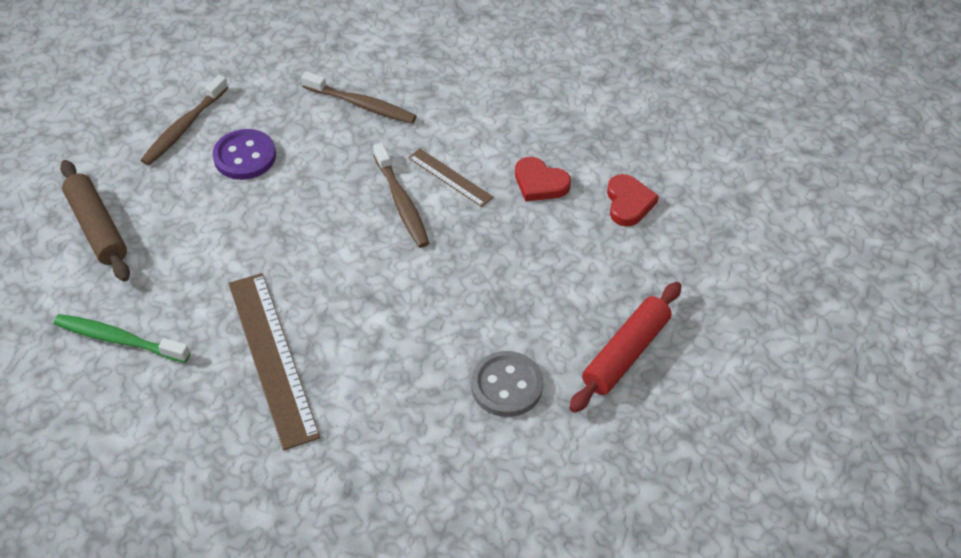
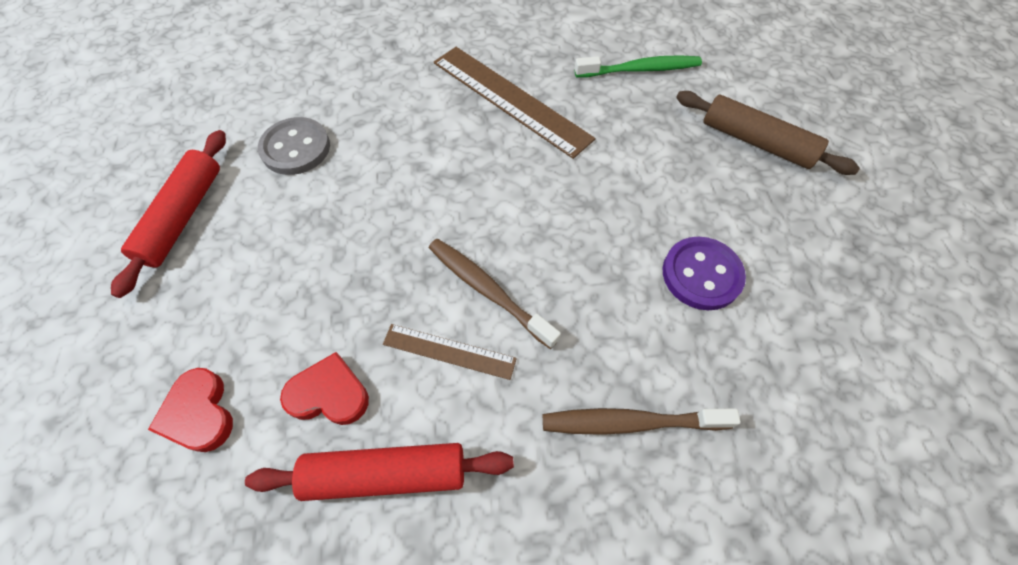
camera: 155 degrees right, 10 degrees up
brown toothbrush [140,75,228,166] -> none
none -> red rolling pin [245,443,514,501]

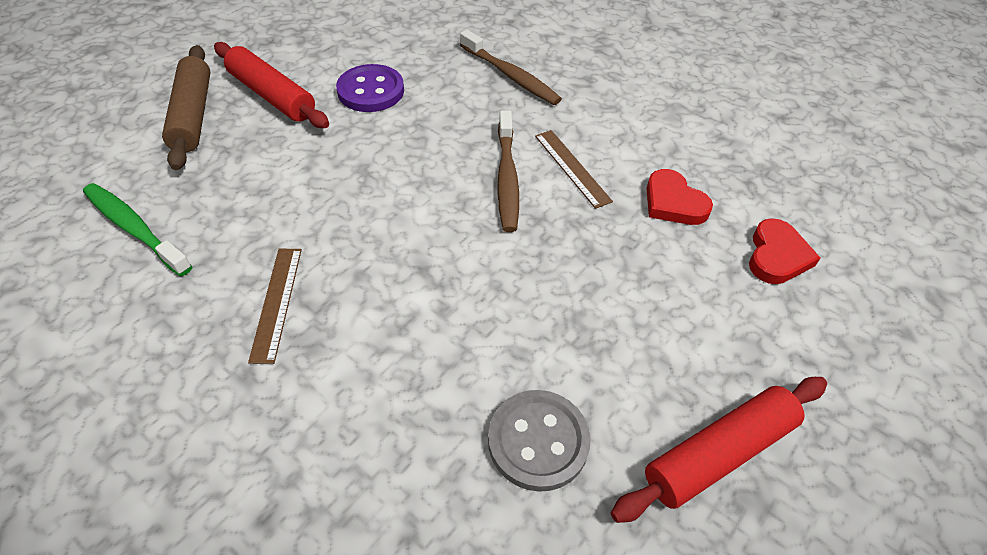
camera: 135 degrees left, 10 degrees down
red rolling pin [245,443,514,501] -> red rolling pin moved to [214,42,329,128]
brown ruler [434,47,596,159] -> brown ruler [248,249,302,364], size x0.53

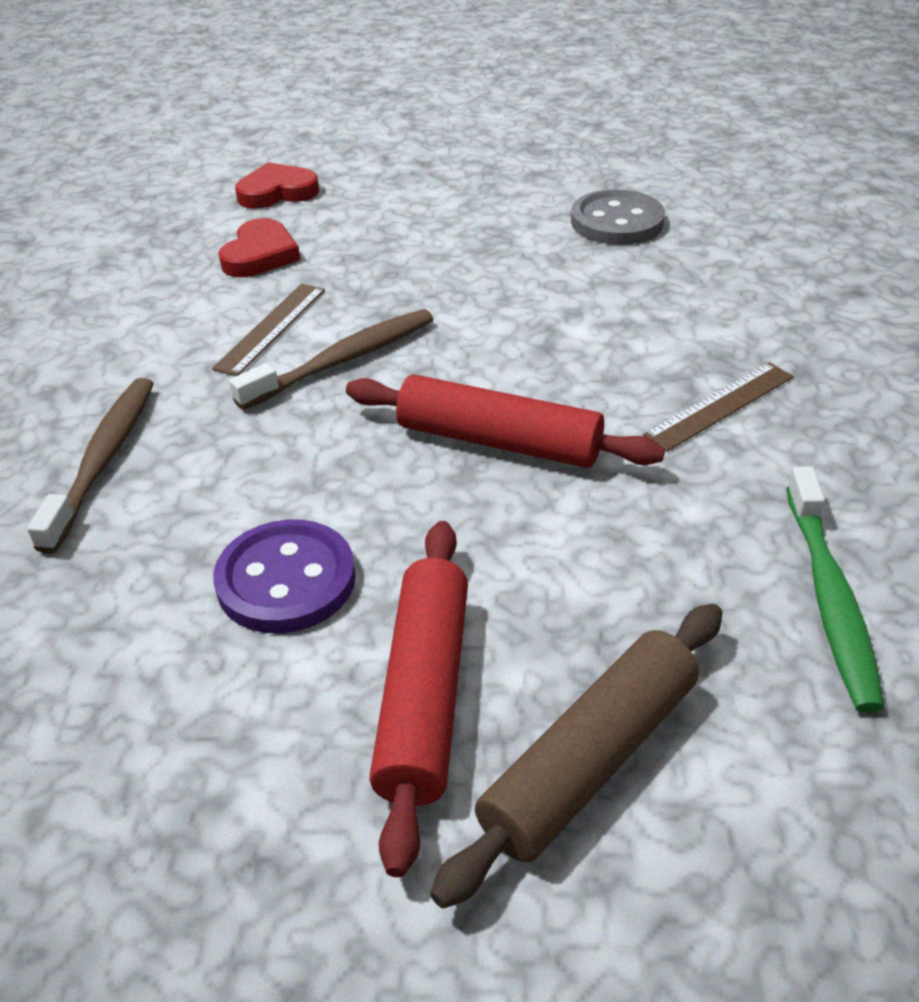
camera: 125 degrees left, 10 degrees down
red rolling pin [611,377,827,523] -> red rolling pin moved to [346,374,665,468]

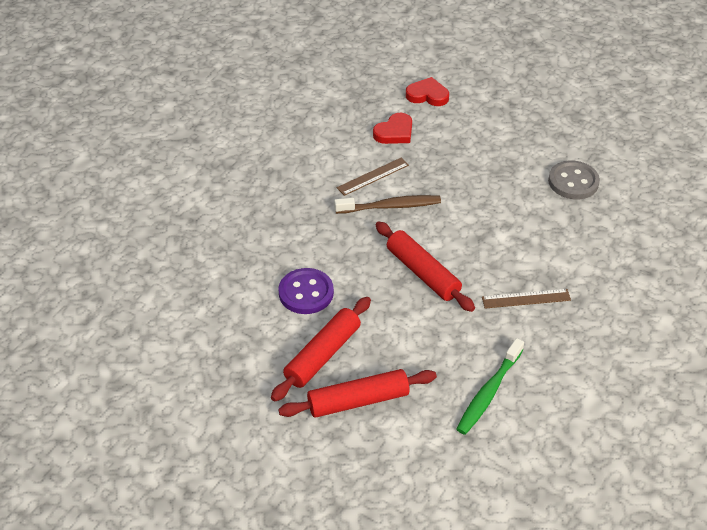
camera: 30 degrees right, 5 degrees up
brown toothbrush [27,378,154,554] -> none
brown rolling pin [430,604,723,909] -> red rolling pin [278,369,437,418]

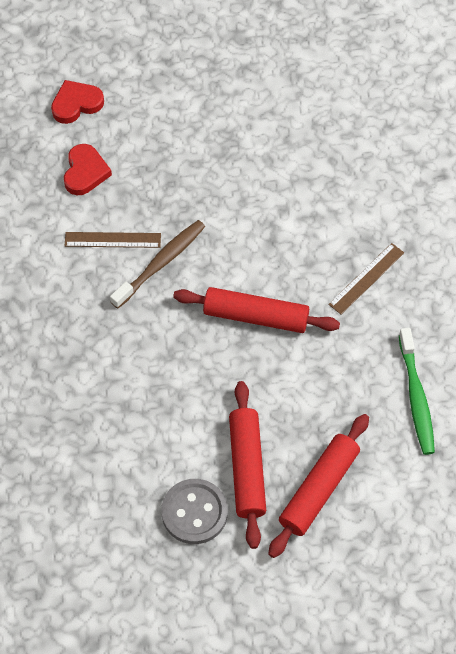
camera: 40 degrees left, 15 degrees up
purple button [278,268,334,314] -> none
brown ruler [337,158,409,196] -> brown ruler turned 75 degrees clockwise [65,232,161,248]
grey button [548,160,600,199] -> grey button moved to [161,479,228,544]

